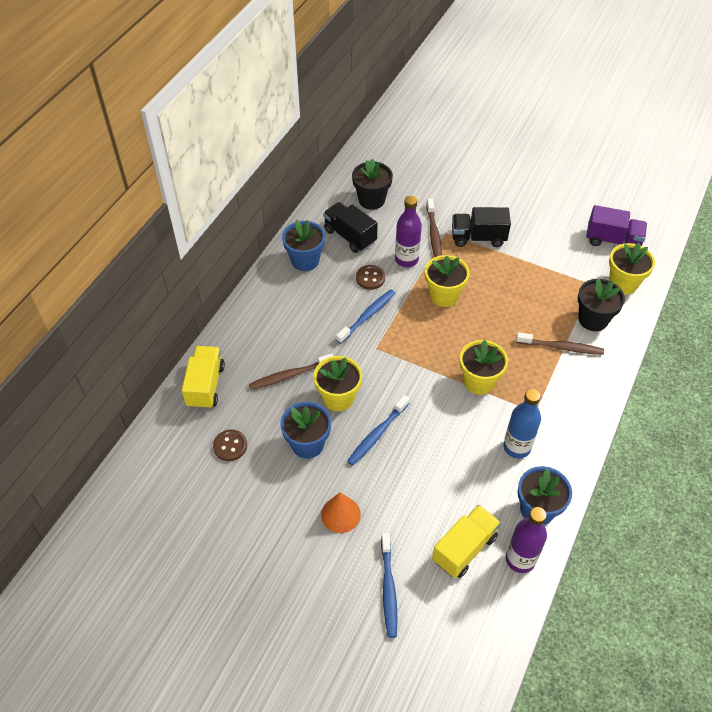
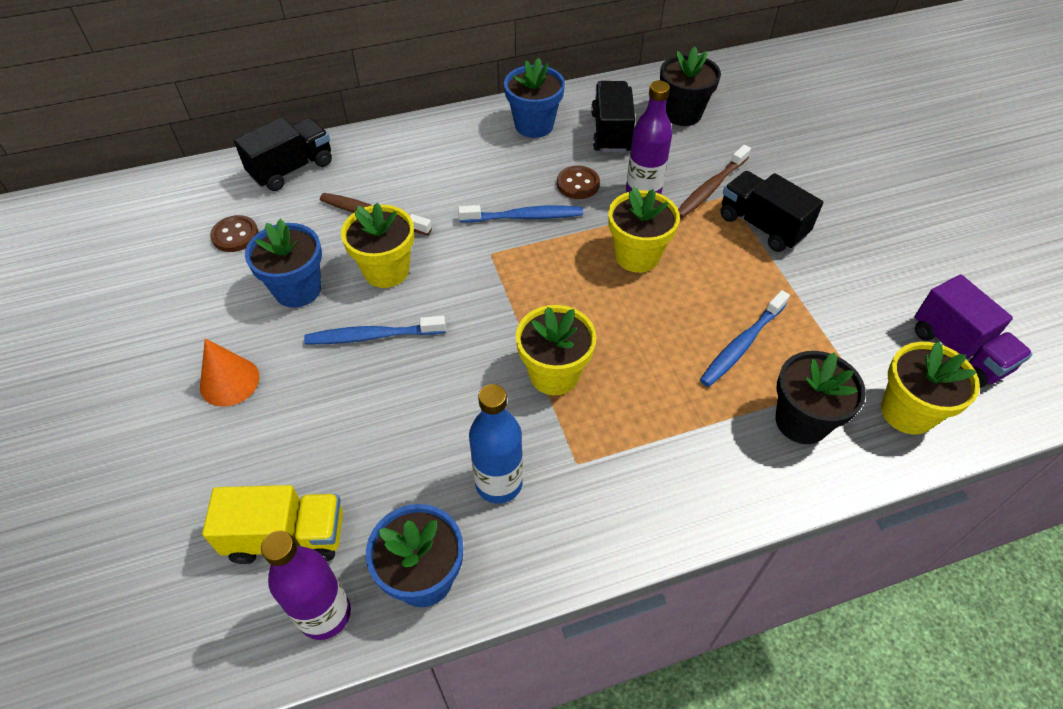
camera: 45 degrees right, 0 degrees up
yellow truck [182,346,225,409] -> black truck [234,118,332,191]
blue toothbrush [381,533,397,638] -> blue toothbrush moved to [700,290,790,387]
brown toothbrush [516,332,604,355] -> none

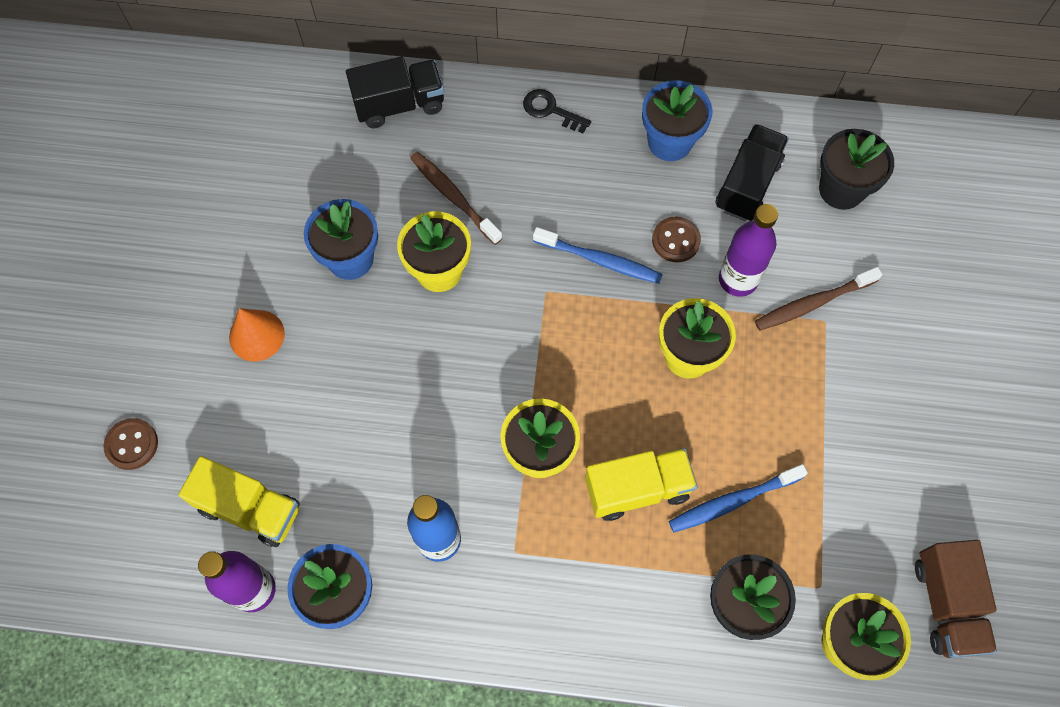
camera: 25 degrees right, 15 degrees up
brown button [210,215,258,252] -> brown button moved to [104,418,158,470]
blue toothbrush [304,316,446,344] -> none
black truck [720,171,823,252] -> none
purple truck [915,274,1033,388] -> brown truck [915,540,997,658]
none -> black key [523,89,591,133]
none -> yellow truck [585,448,697,521]

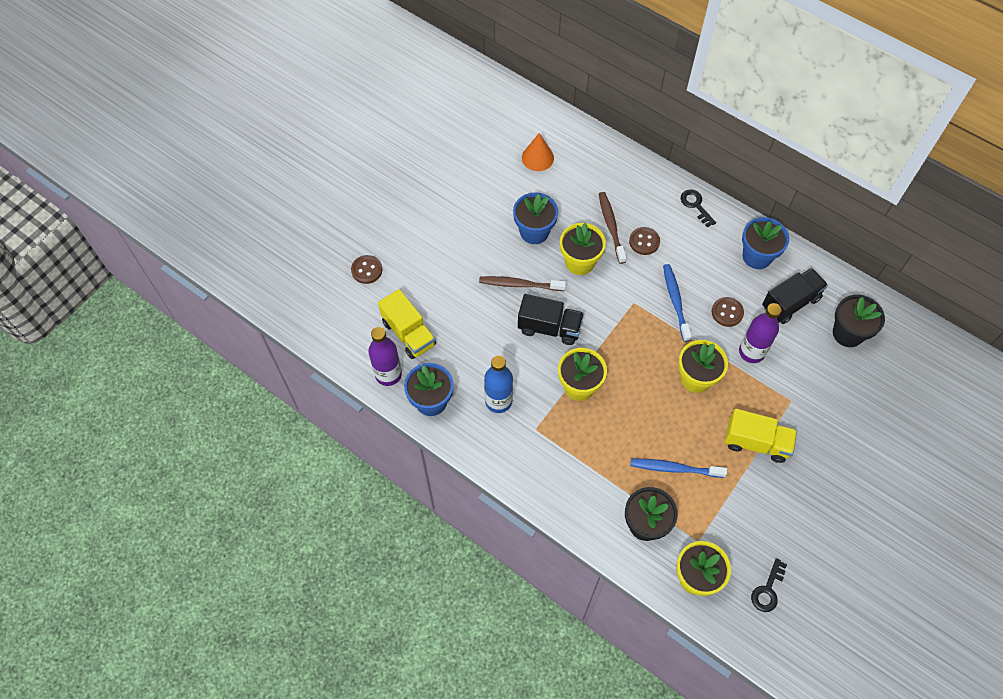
camera: 30 degrees right, 5 degrees down
orange cone [229,308,285,362] -> orange cone moved to [522,133,554,171]
black truck [346,57,444,128] -> black truck moved to [518,294,584,345]
blue toothbrush [533,227,663,284] -> blue toothbrush turned 150 degrees counterclockwise [663,264,692,342]
yellow truck [585,448,697,521] -> yellow truck moved to [725,409,797,463]
brown toothbrush [755,267,883,331] -> brown toothbrush moved to [479,276,566,291]
brown truck [915,540,997,658] -> black key [751,558,787,612]
none -> brown button [629,227,660,255]

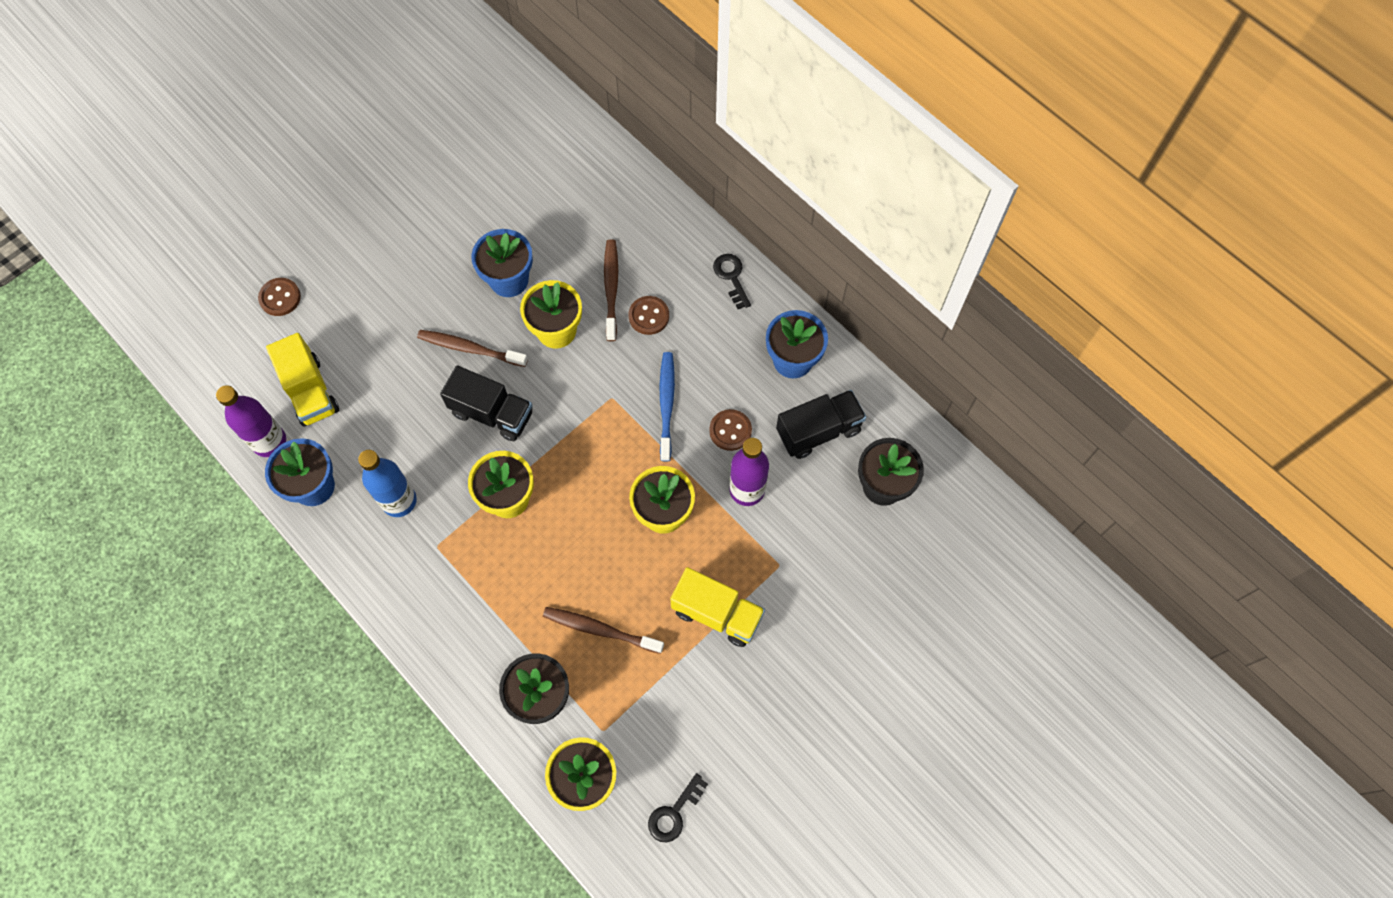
camera: 10 degrees right, 5 degrees up
orange cone [522,133,554,171] -> none
blue toothbrush [630,459,727,478] -> brown toothbrush [543,607,664,654]

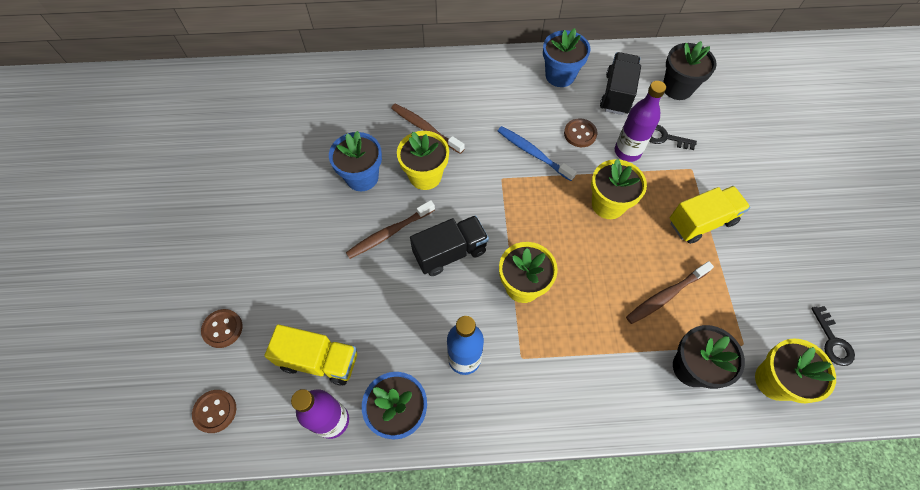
camera: 50 degrees left, 5 degrees down
brown button [628,296,669,335] -> brown button moved to [192,390,236,433]
black key [713,254,751,309] -> black key moved to [649,125,697,150]

